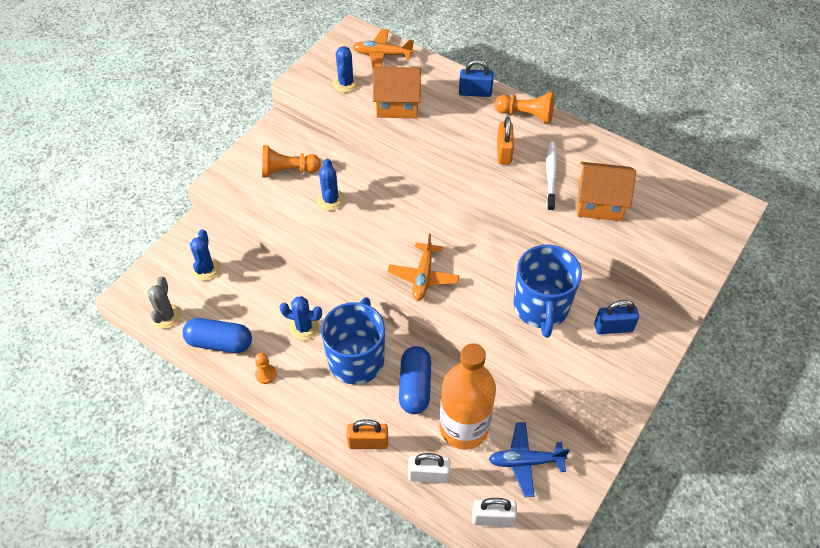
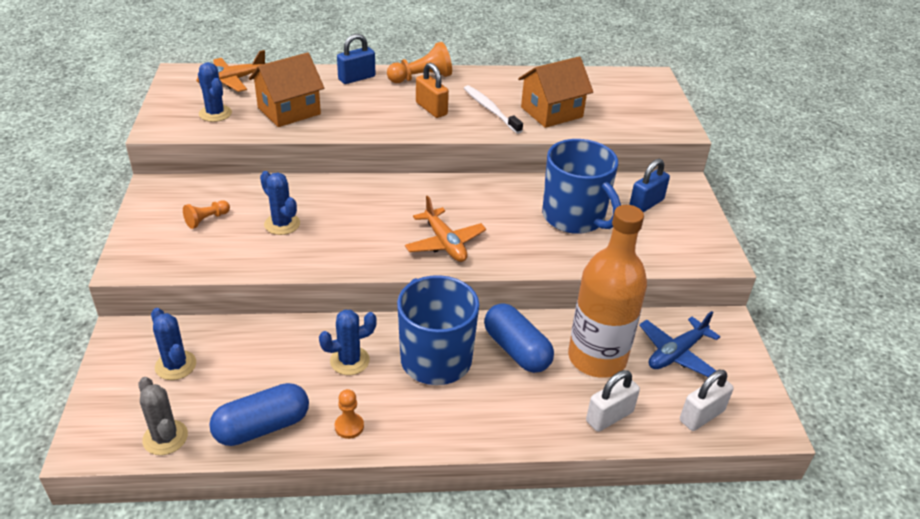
camera: 40 degrees left, 15 degrees down
orange pawn [262,145,321,178] -> orange pawn [183,200,230,229], size x0.59
orange padlock [347,419,388,449] -> none

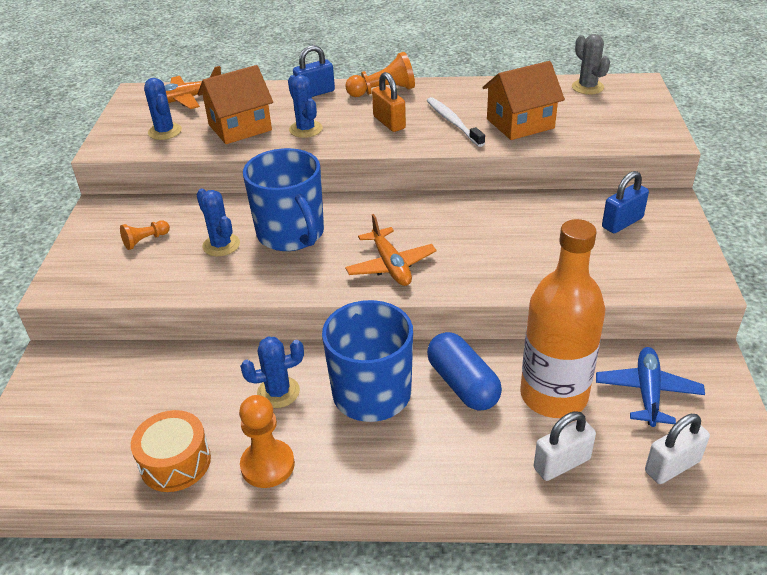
camera: 10 degrees right, 0 degrees up
grey cactus [138,377,188,455] -> grey cactus moved to [572,34,610,95]
blue cactus [151,308,196,380] -> blue cactus moved to [288,75,323,138]
blue capsule [209,383,309,446] -> orange drum [131,410,211,492]
orange pawn [335,389,364,439] -> orange pawn [239,395,295,488], size x1.68
blue mug [542,139,621,234] -> blue mug moved to [243,148,324,251]
blue plane [639,311,720,377] -> blue plane turned 135 degrees clockwise [596,347,705,427]

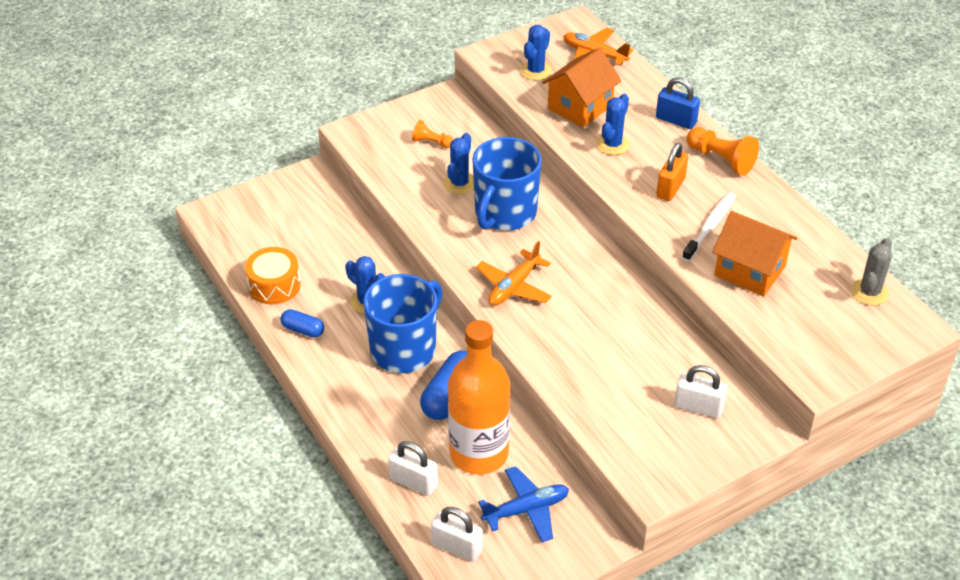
camera: 55 degrees right, 5 degrees up
orange house [198,65,273,144] -> orange house turned 75 degrees counterclockwise [542,48,621,128]
orange pawn [239,395,295,488] -> blue capsule [280,309,324,337]
blue padlock [602,171,649,233] -> white padlock [674,365,727,418]

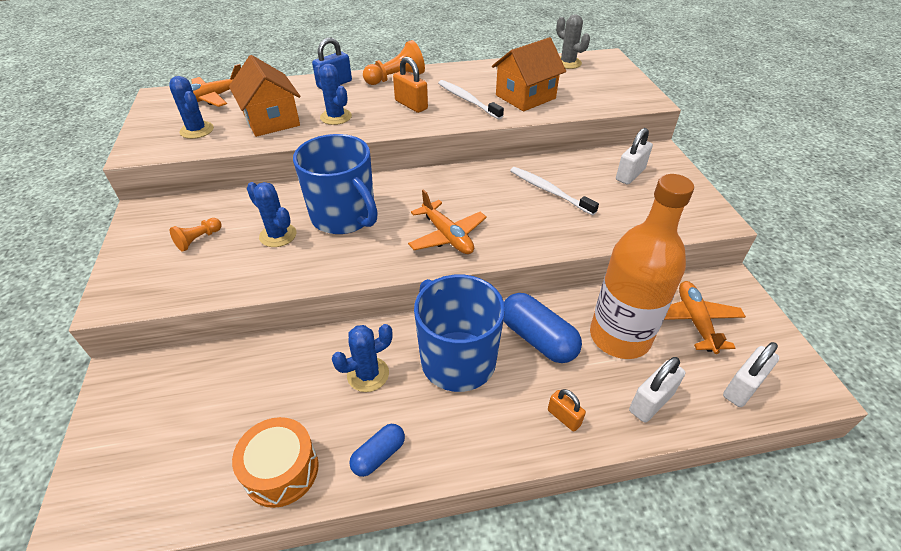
camera: 70 degrees left, 0 degrees up
blue plane [478,466,569,543] -> orange plane [664,281,746,354]
none -> white toothbrush [510,167,599,215]
none -> orange padlock [548,389,586,432]

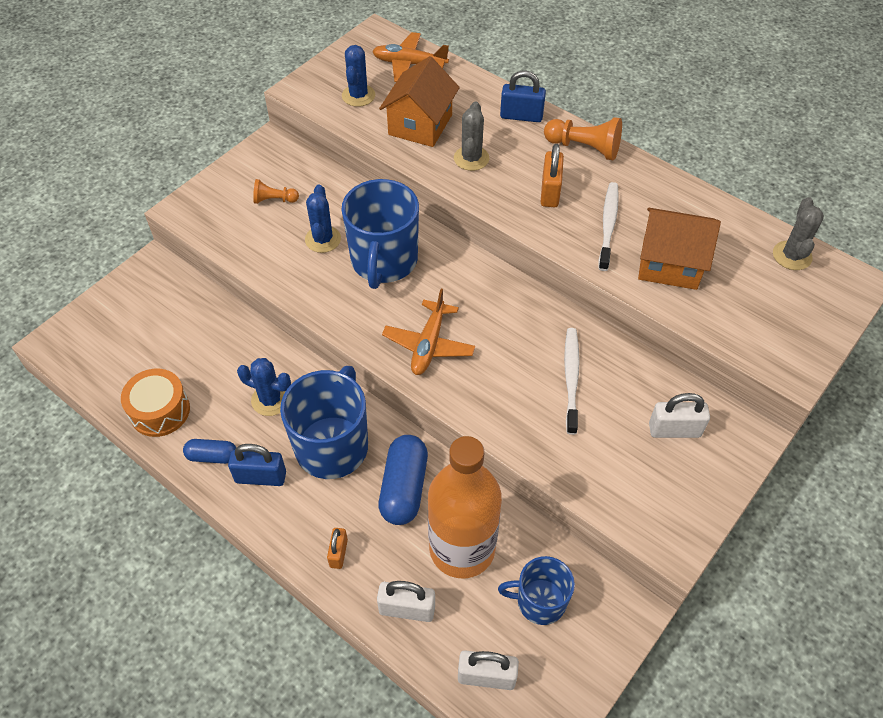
camera: 50 degrees right, 10 degrees up
blue cactus [314,64,352,125] -> grey cactus [454,102,489,171]
orange plane [664,281,746,354] -> blue mug [498,556,575,625]
none -> blue padlock [228,444,286,486]

